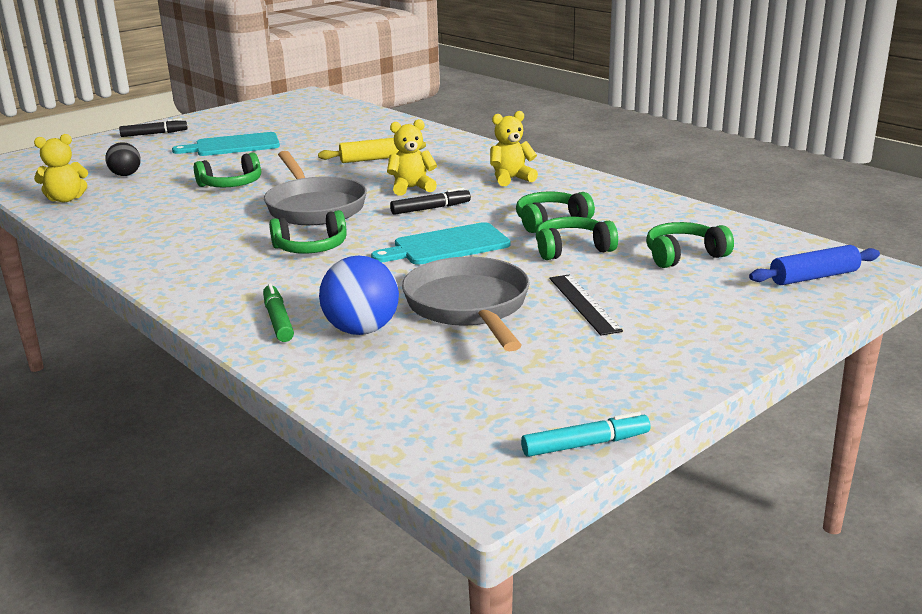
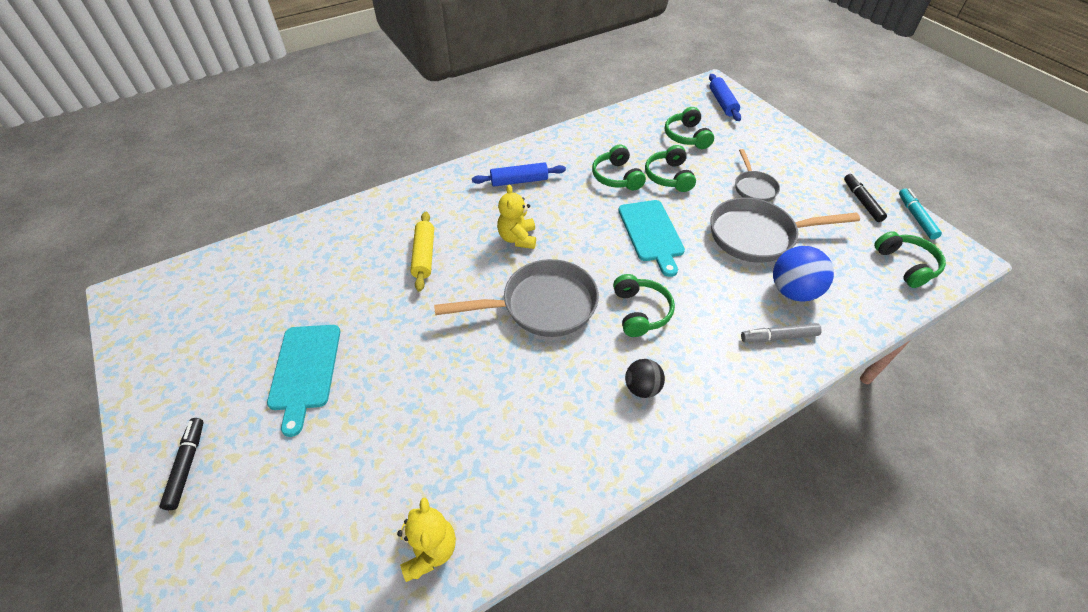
camera: 80 degrees left, 25 degrees up
black ball [105,142,141,176] -> black ball moved to [625,359,665,398]
green headphones [194,152,261,188] -> green headphones moved to [874,231,946,288]
green marker [263,283,294,342] -> grey marker [741,323,822,342]
black marker [390,188,471,215] -> black marker moved to [844,174,887,222]
yellow teddy bear [490,111,538,186] -> blue rolling pin [472,162,566,186]
black ruler [549,274,623,335] -> grey pan [735,149,780,202]

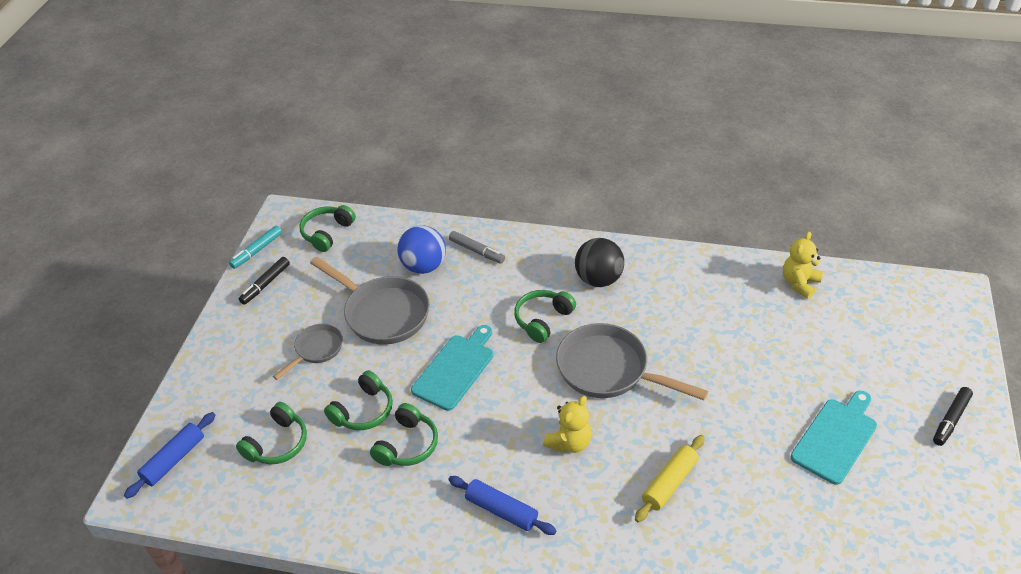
camera: 135 degrees left, 5 degrees down
black ball [625,359,665,398] -> black ball [575,238,624,287], size x1.61

